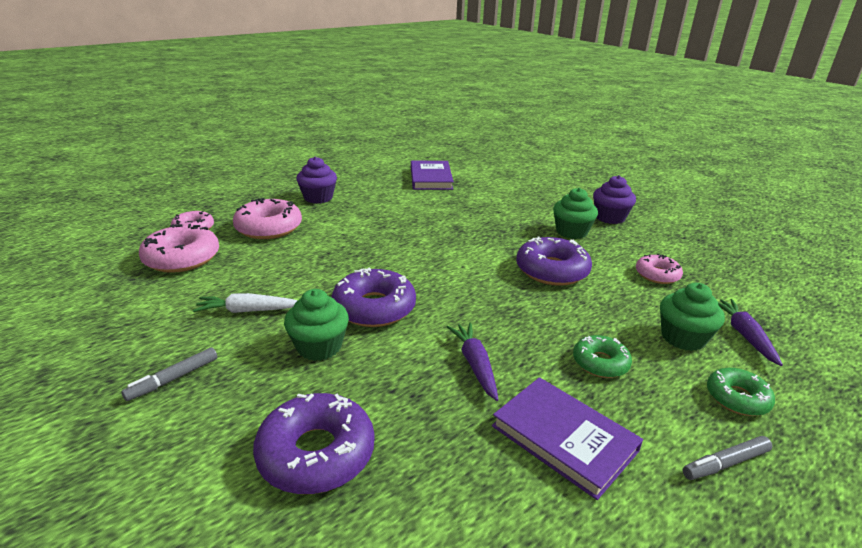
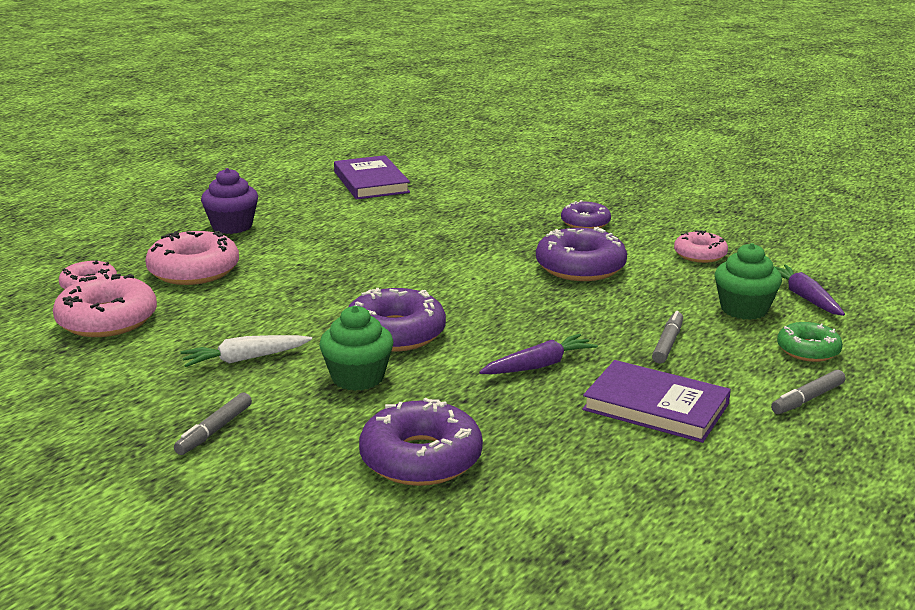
camera: 15 degrees left, 5 degrees down
purple carrot [447,323,499,401] -> purple carrot turned 90 degrees clockwise [479,334,598,374]
green cupcake [553,188,598,239] -> purple donut [561,200,611,229]
green donut [573,335,632,378] -> grey marker [652,311,683,364]
purple cupcake [593,175,636,224] -> none

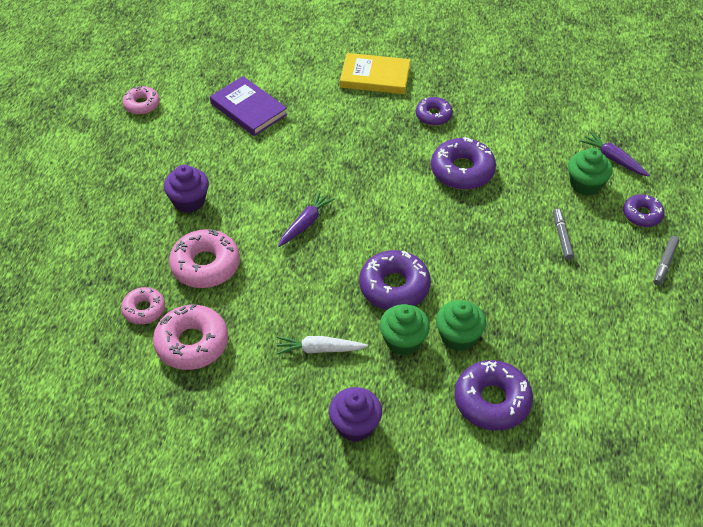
camera: 25 degrees left, 25 degrees up
grey marker [174,393,252,455] -> purple cupcake [329,387,382,442]
white carrot [181,335,312,367] -> white carrot turned 45 degrees clockwise [276,336,368,355]
purple carrot [479,334,598,374] -> purple carrot moved to [278,191,335,247]
purple book [582,360,731,443] -> none
pink donut [674,230,728,263] -> pink donut moved to [123,86,160,115]
green donut [777,322,843,362] -> purple donut [623,194,664,227]
none -> yellow book [340,53,410,94]
none -> green cupcake [436,300,486,351]

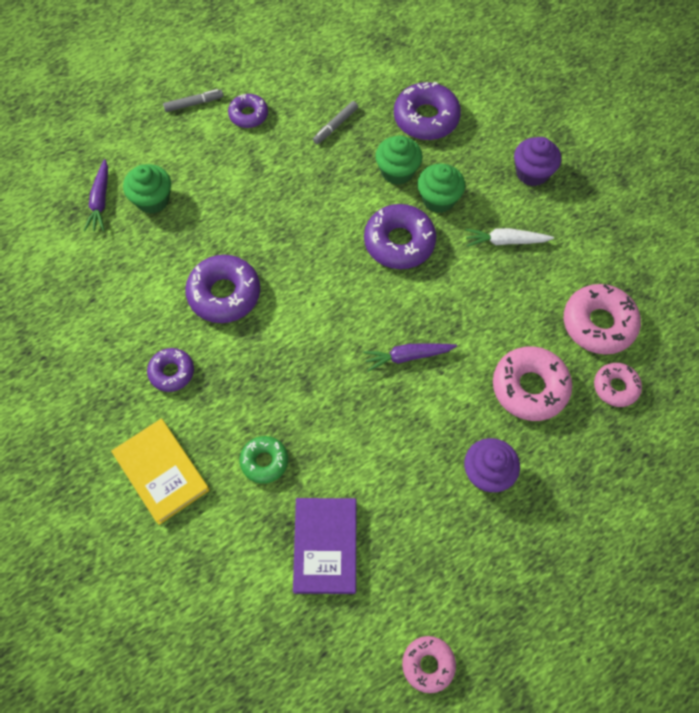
camera: 135 degrees left, 15 degrees up
white carrot [276,336,368,355] -> white carrot turned 135 degrees clockwise [465,228,554,247]
grey marker [553,208,574,260] -> grey marker moved to [313,101,358,144]
purple donut [623,194,664,227] -> purple donut moved to [228,94,268,128]
none -> green donut [240,436,288,484]

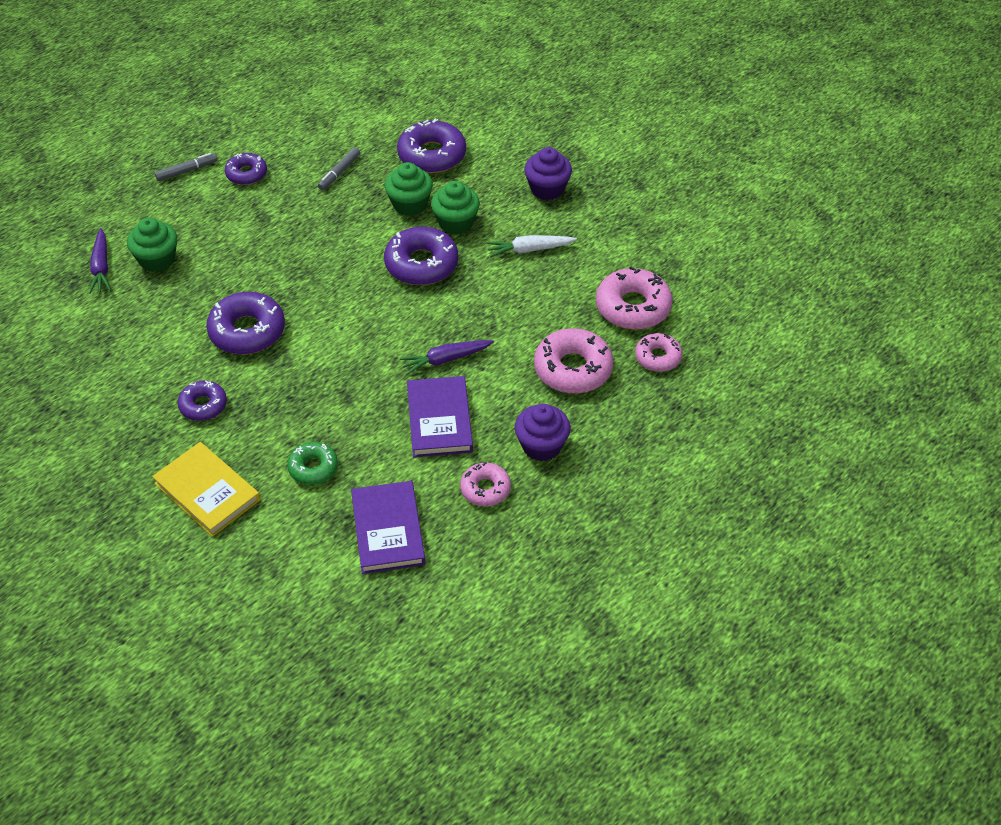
camera: 10 degrees left, 15 degrees down
pink donut [402,636,456,693] -> pink donut moved to [460,462,511,506]
none -> purple book [407,376,473,457]

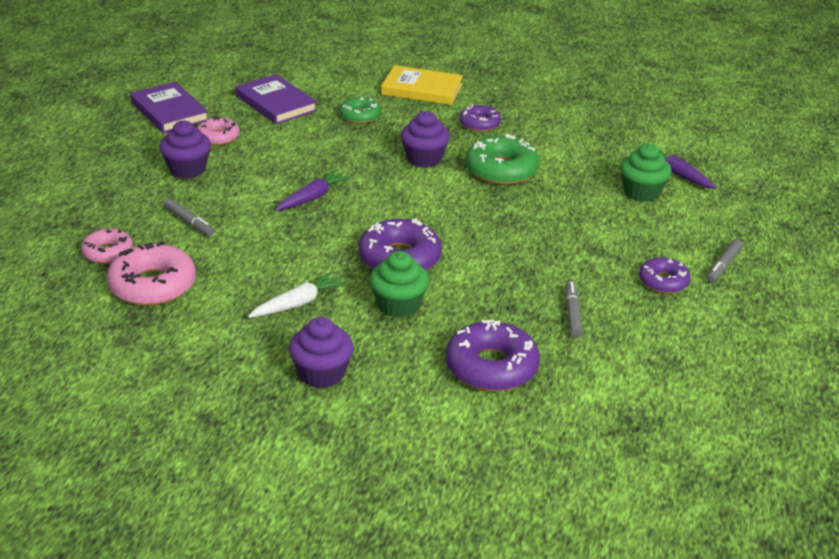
camera: 150 degrees right, 15 degrees down
purple donut [206,292,285,354] -> green donut [466,134,540,185]
green cupcake [385,162,433,216] -> none
purple book [407,376,473,457] -> purple book moved to [130,82,209,133]
pink donut [534,328,613,394] -> grey marker [164,198,215,236]
none -> purple cupcake [401,111,450,168]

